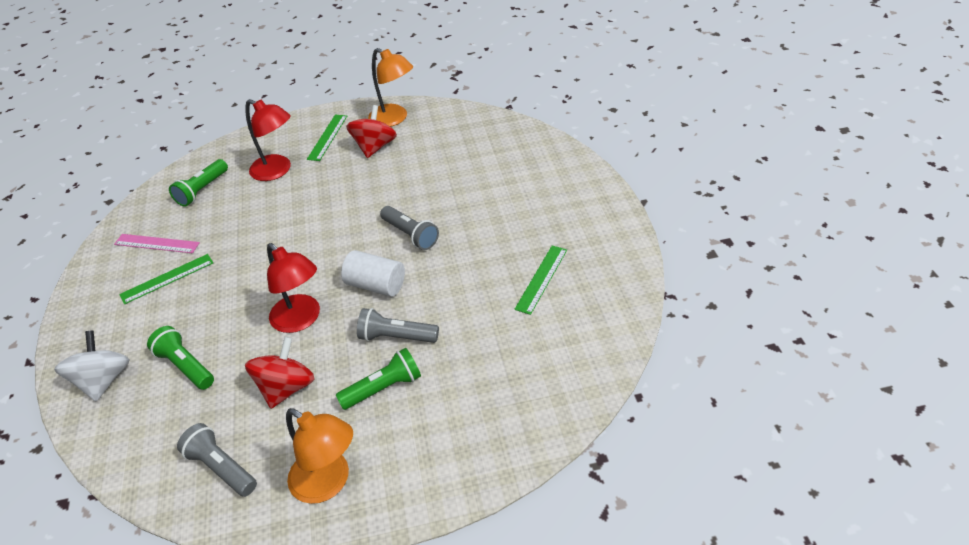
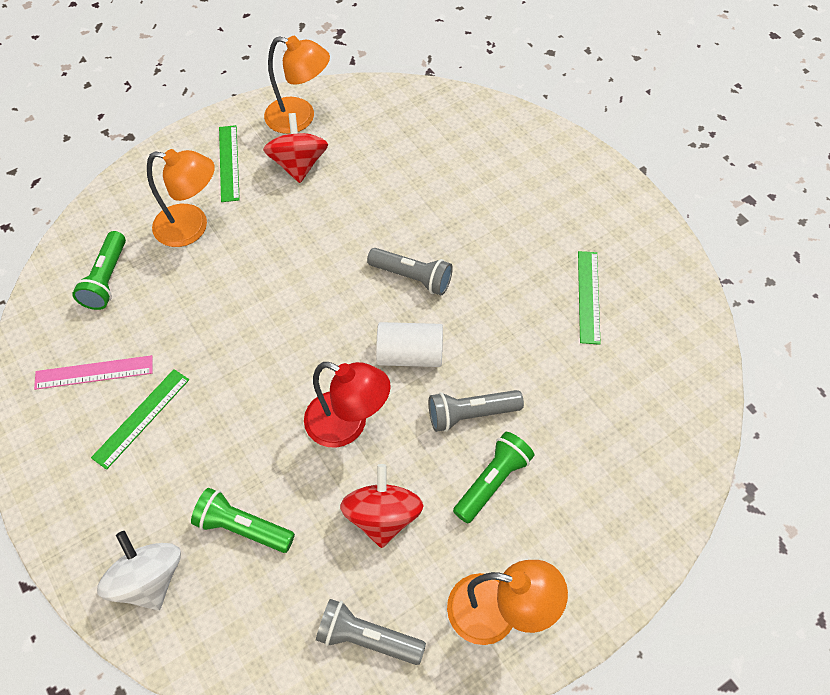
camera: 25 degrees left, 15 degrees up
red lamp [245,99,291,181] -> orange lamp [147,149,215,247]

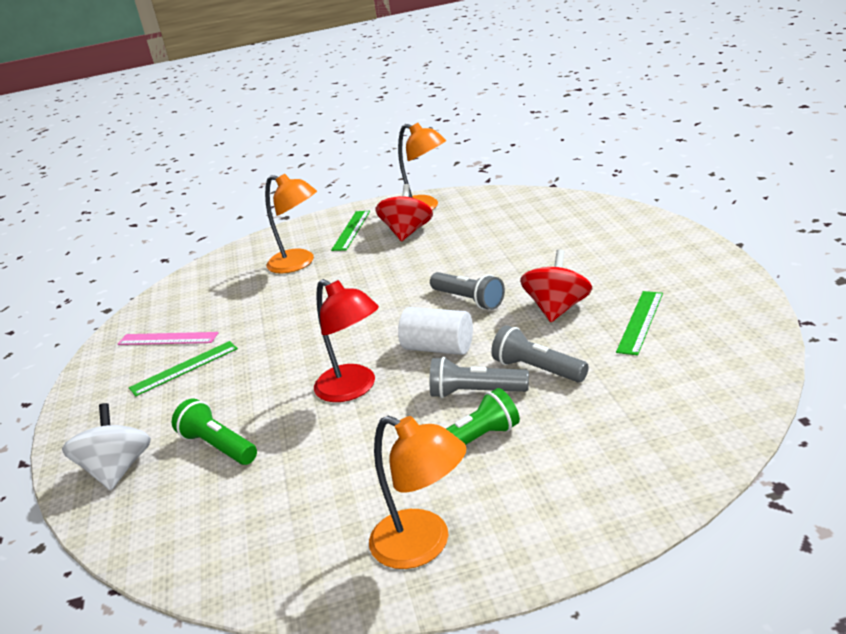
camera: 25 degrees right, 30 degrees down
green flashlight [72,231,126,310] -> none
grey flashlight [316,599,426,665] -> grey flashlight moved to [491,325,589,382]
red spinning top [340,464,423,548] -> red spinning top moved to [520,249,592,322]

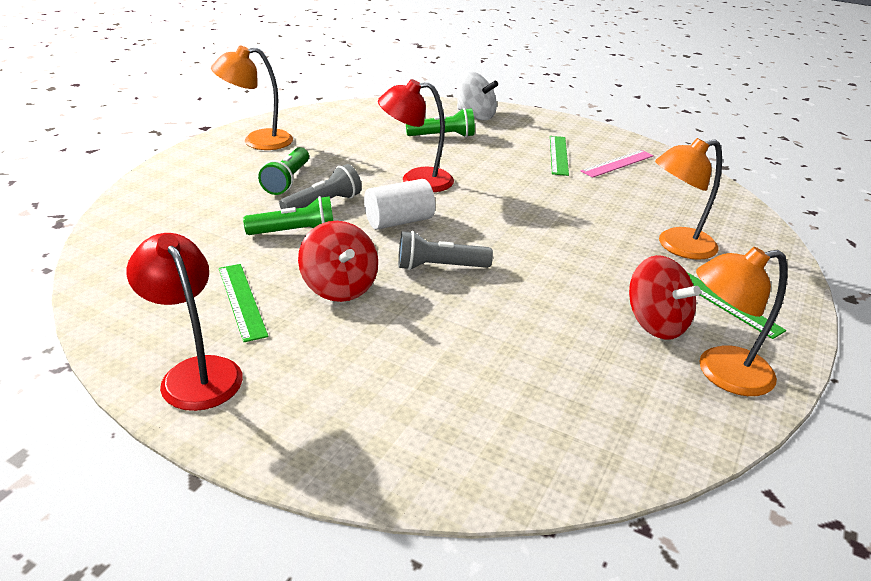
camera: 125 degrees right, 5 degrees up
grey flashlight [491,325,589,382] -> green flashlight [243,196,333,235]
none -> red lamp [127,233,243,411]

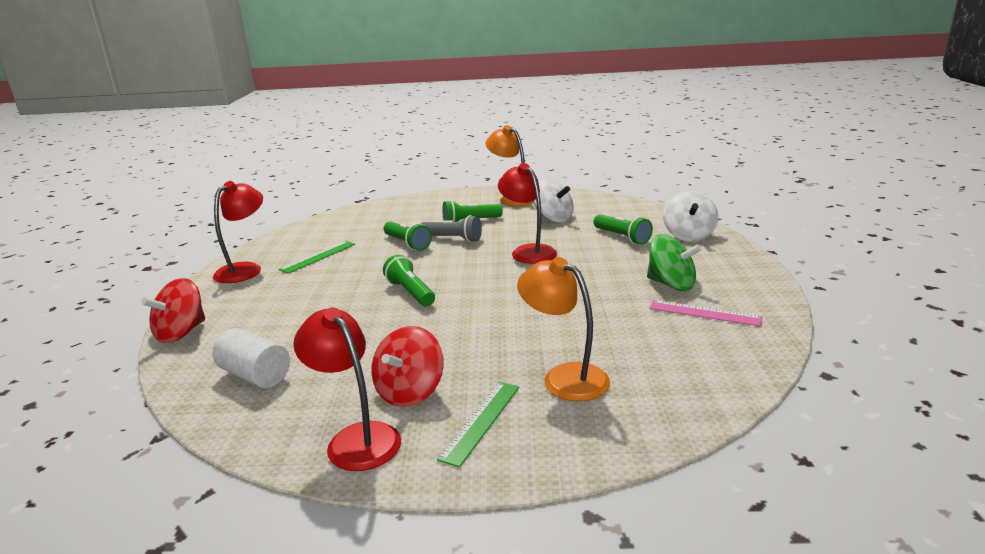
camera: 65 degrees right, 10 degrees down
red spinning top [298,221,378,302] -> red spinning top moved to [141,278,205,343]
white cylinder [364,179,435,230] -> white cylinder moved to [213,328,290,388]
grey flashlight [398,231,493,270] -> green flashlight [383,255,435,306]
green ruler [550,136,569,176] -> green spinning top [647,234,701,291]
orange lamp [696,247,787,396] -> red lamp [294,307,401,471]
none -> white spinning top [533,179,574,223]

